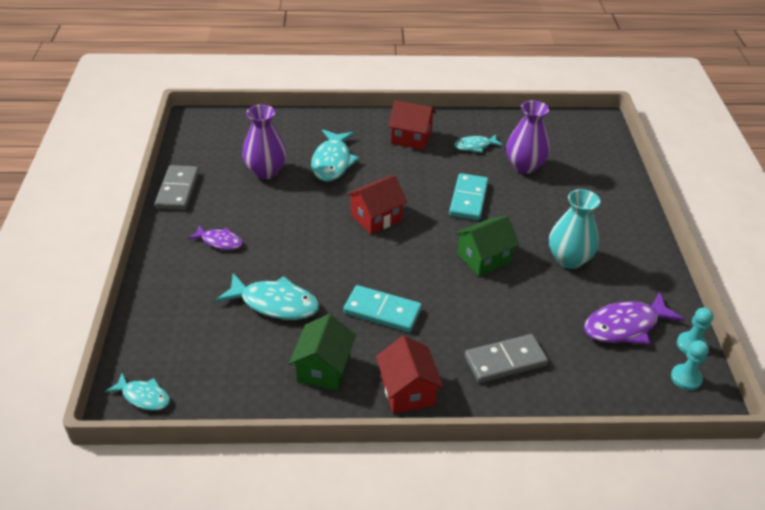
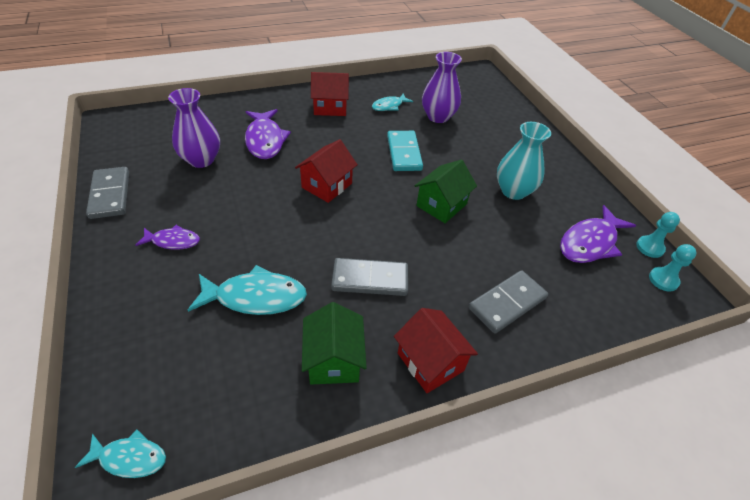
camera: 20 degrees left, 5 degrees up
turquoise fish [311,130,359,182] -> purple fish [245,109,291,159]
turquoise domino [343,285,422,332] -> grey domino [331,258,408,296]

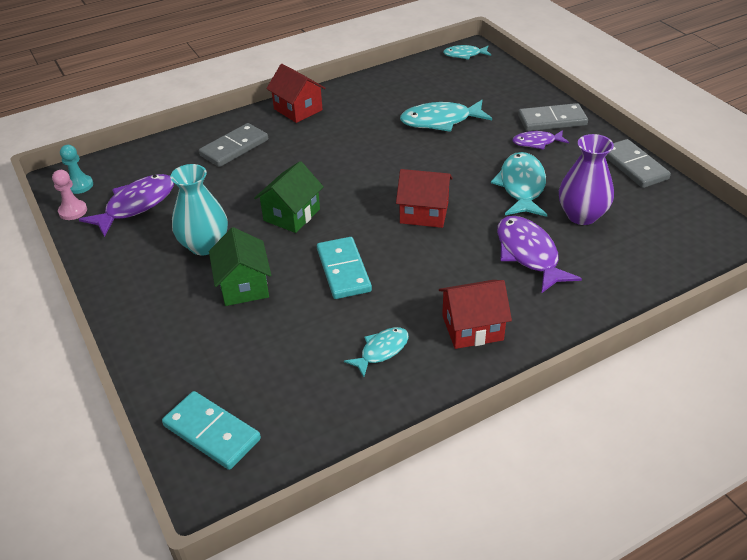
camera: 175 degrees right, 5 degrees down
red house [295,139,358,203] -> red house turned 75 degrees clockwise [396,169,453,228]
green house [302,302,367,385] -> green house moved to [209,227,271,306]
grey domino [331,258,408,296] -> grey domino moved to [518,103,588,131]
purple vase [422,52,462,123] -> none
turquoise pawn [636,212,680,258] -> pink pawn [52,170,87,220]
none -> turquoise domino [162,391,261,470]
none -> turquoise fish [491,152,547,217]

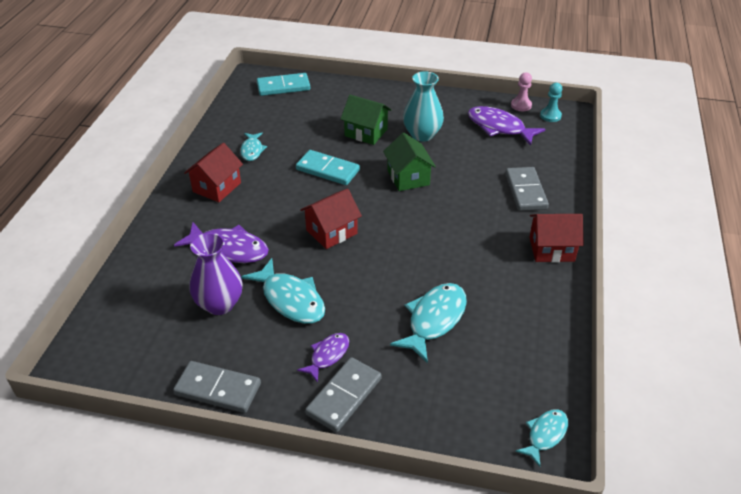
camera: 130 degrees right, 0 degrees up
purple fish [79,174,174,237] -> purple fish turned 135 degrees clockwise [468,106,545,146]

